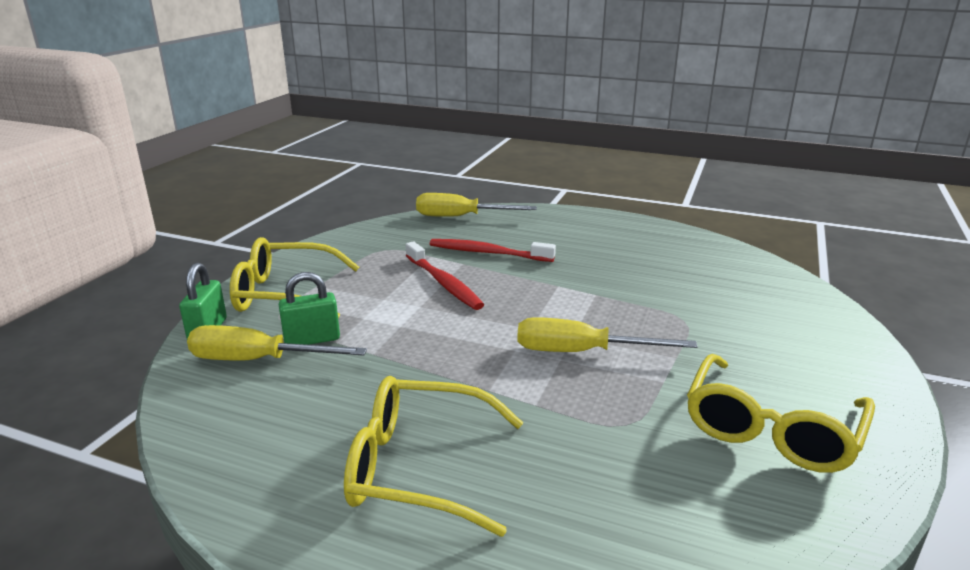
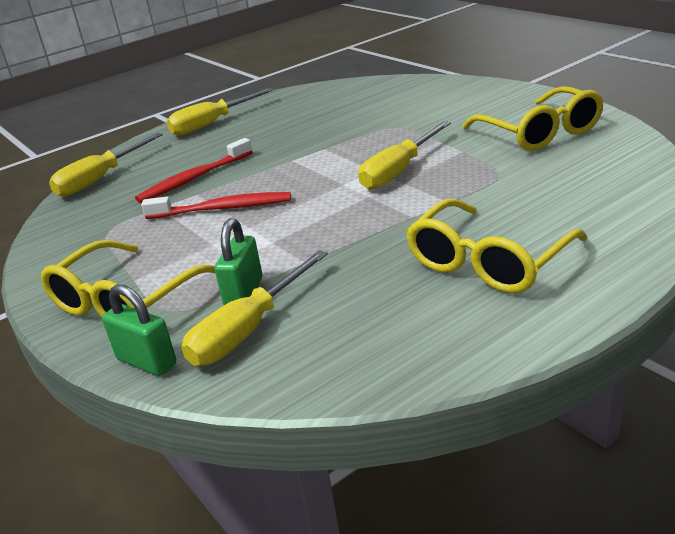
camera: 55 degrees left, 5 degrees up
none -> yellow screwdriver [167,88,274,136]

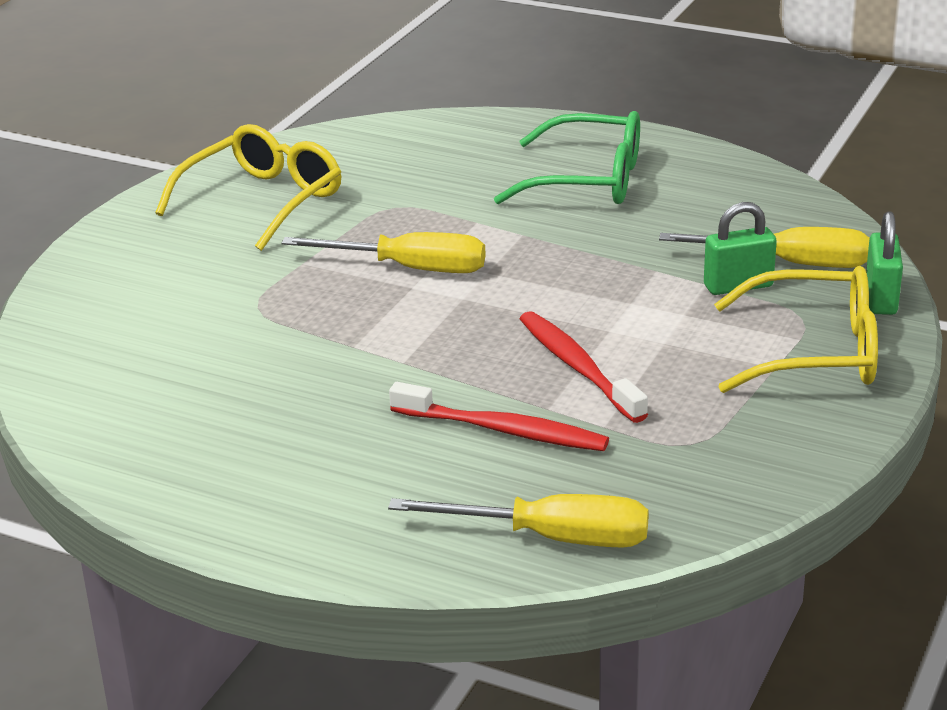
camera: 120 degrees left, 0 degrees up
yellow screwdriver [167,88,274,136] -> none
yellow glasses [406,199,587,293] -> green glasses [494,111,640,204]

